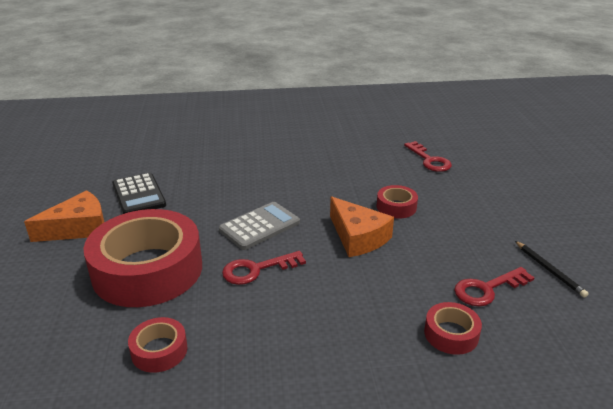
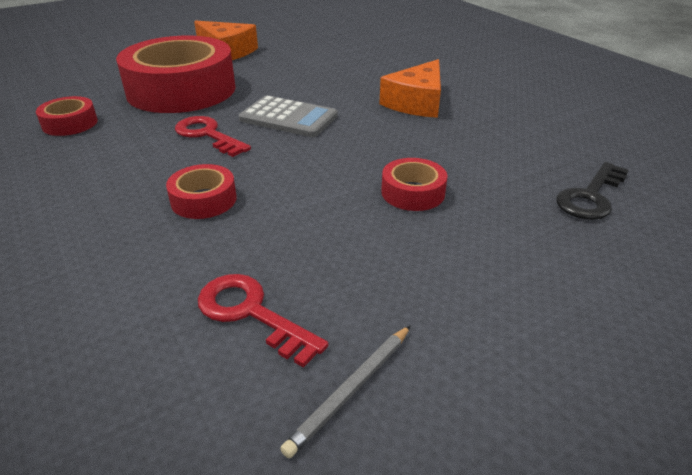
camera: 65 degrees right, 5 degrees up
black calculator [112,173,166,214] -> none
orange cheese [330,196,394,257] -> orange cheese moved to [380,59,441,118]
red key [404,141,452,172] -> black key [556,162,629,220]
red tape [424,302,482,355] -> red tape moved to [166,164,237,219]
black pencil [515,241,589,298] -> grey pencil [280,326,410,458]

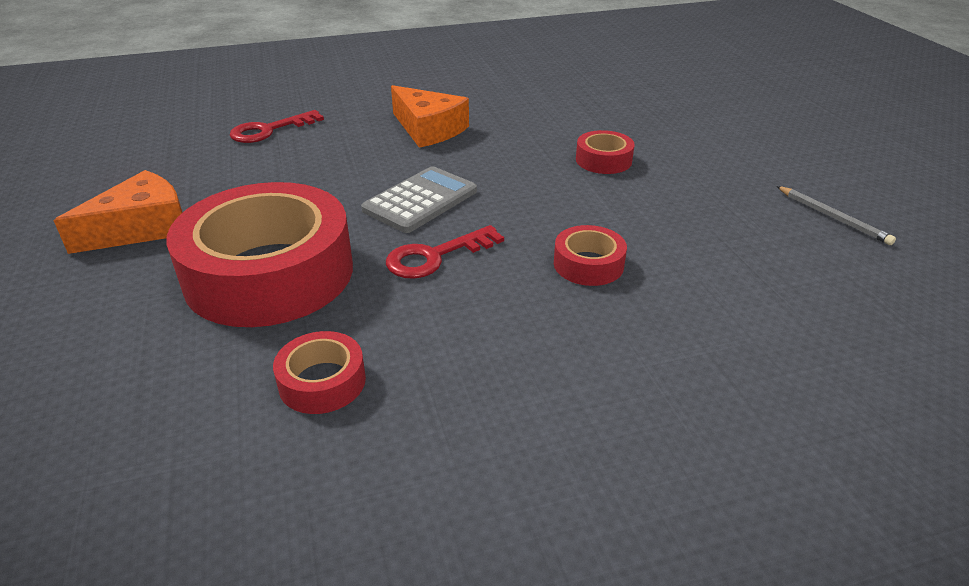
camera: 75 degrees left, 0 degrees up
red key [198,274,328,368] -> red key moved to [230,110,324,143]
black key [556,162,629,220] -> none

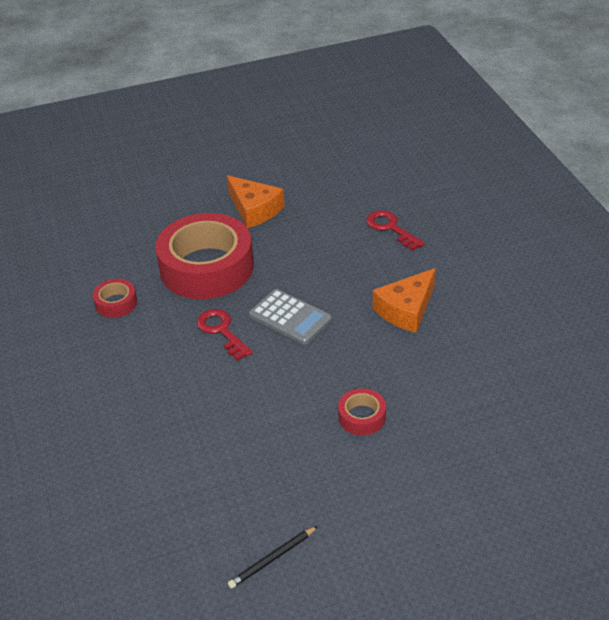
camera: 90 degrees right, 5 degrees up
red tape [554,225,627,286] -> none
grey pencil [776,186,896,245] -> black pencil [228,526,318,589]

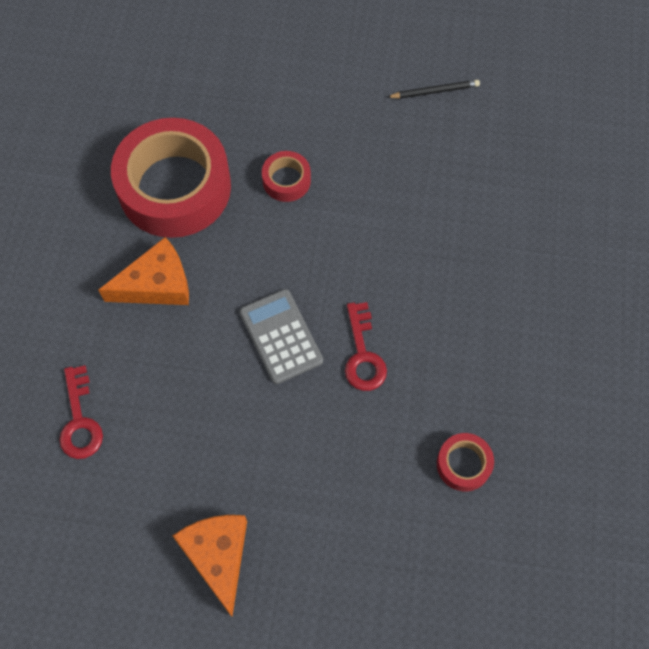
camera: 155 degrees left, 25 degrees up
red tape [155,213,254,299] -> red tape moved to [111,118,231,238]

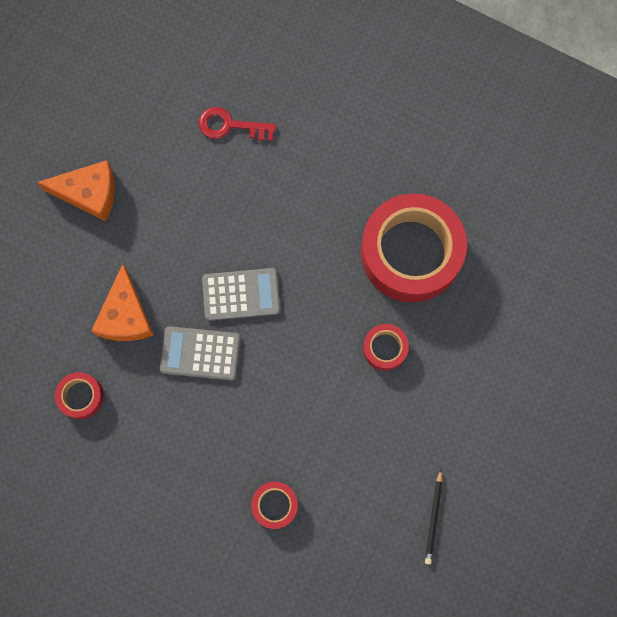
camera: 110 degrees right, 10 degrees up
orange cheese [98,237,189,305] -> orange cheese moved to [91,264,154,341]
red key [345,302,387,391] -> grey calculator [160,326,241,380]
none -> red tape [251,482,298,529]

